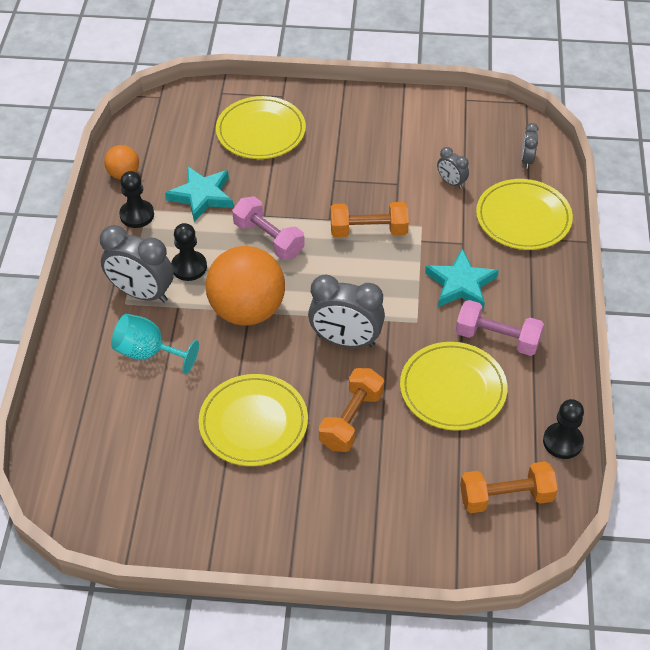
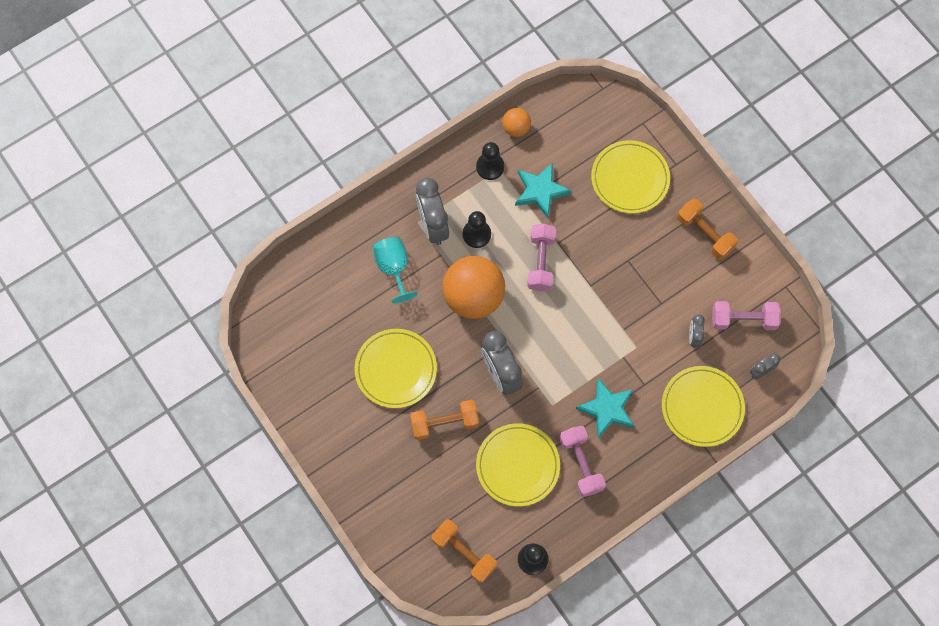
camera: 50 degrees right, 20 degrees up
orange dumbbell [331,202,409,238] -> orange dumbbell moved to [677,199,738,260]
none -> pink dumbbell [712,301,781,330]

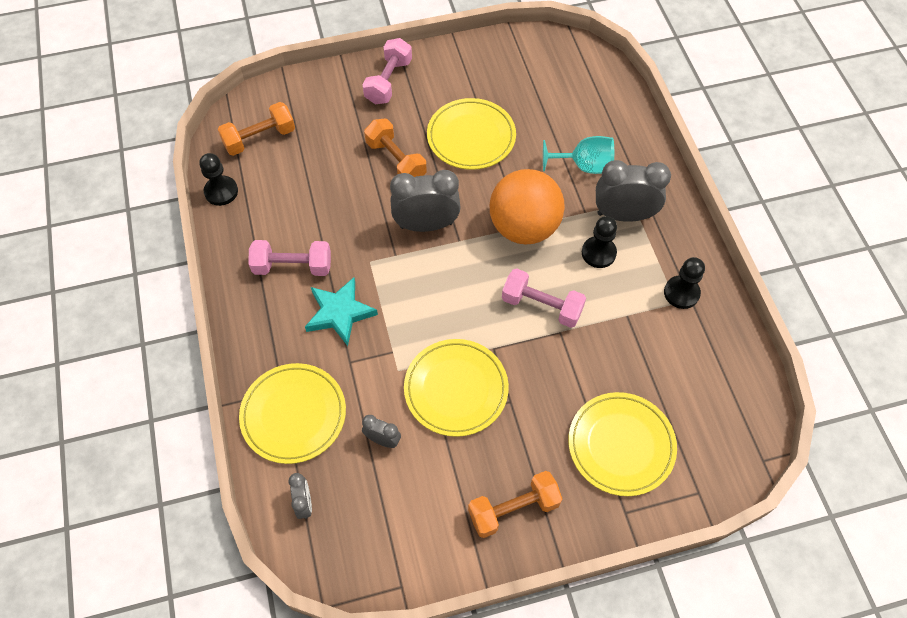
camera: 110 degrees right, 10 degrees down
orange dumbbell [410,400,479,440] -> orange dumbbell turned 45 degrees counterclockwise [364,119,427,177]
yellow plate [476,423,560,506] -> yellow plate moved to [404,339,509,437]
orange ball [502,108,531,137] -> none
turquoise star [515,162,571,218] -> none
pink dumbbell [712,301,781,330] -> pink dumbbell moved to [362,38,412,104]

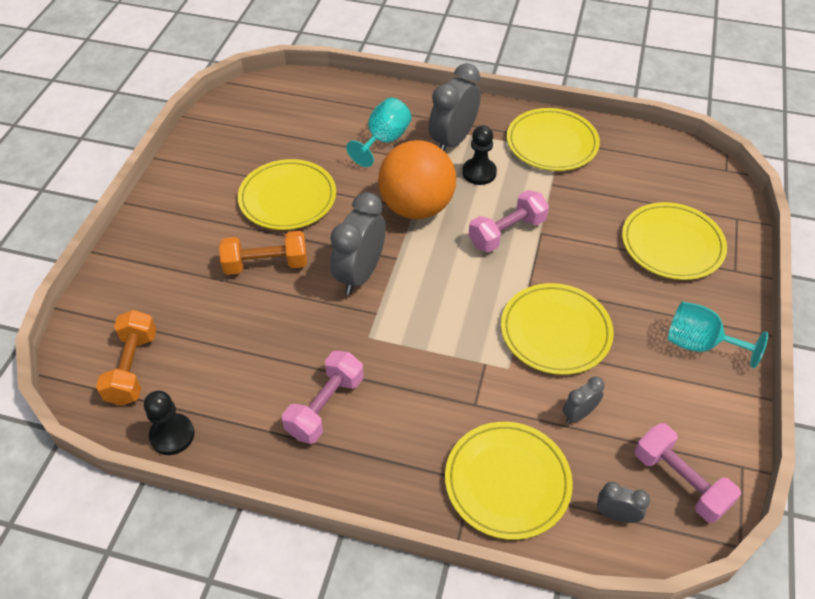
camera: 60 degrees left, 10 degrees down
turquoise star [305,277,378,346] -> none
pink dumbbell [362,38,412,104] -> pink dumbbell moved to [634,423,741,523]
orange dumbbell [468,471,562,538] -> turquoise goblet [668,302,768,368]
black pawn [664,257,705,309] -> yellow plate [507,108,600,171]

